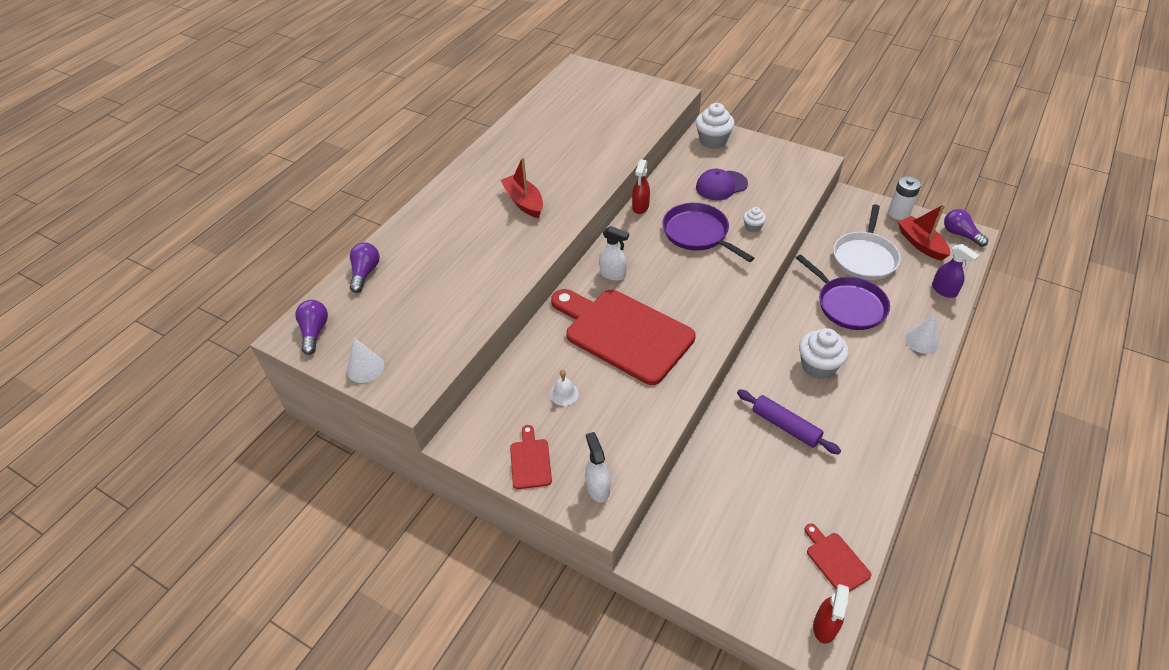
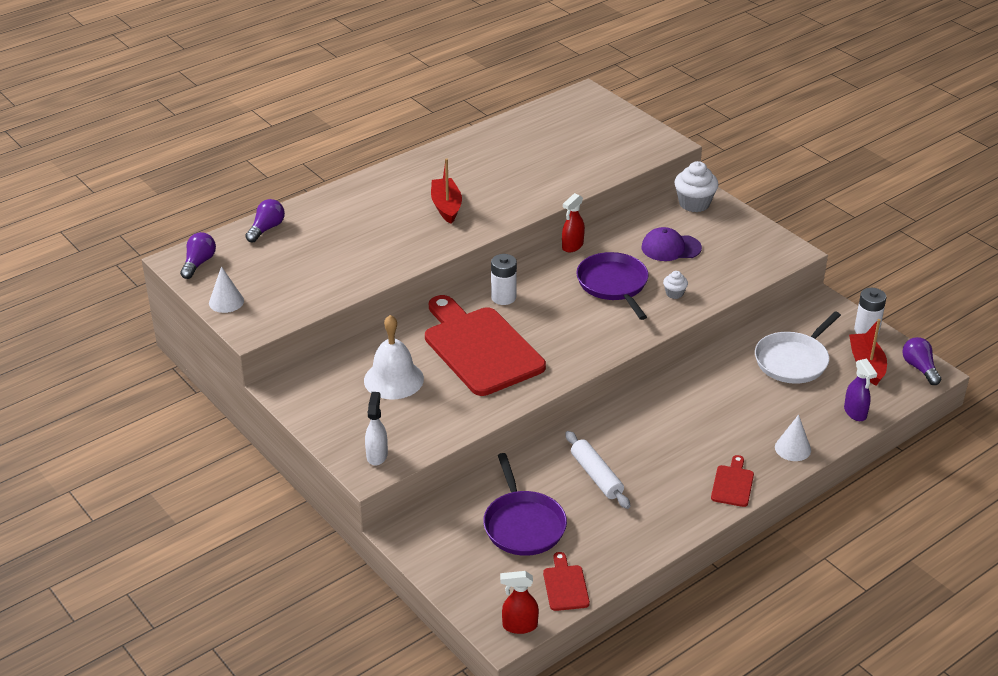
camera: 20 degrees right, 10 degrees down
red cutting board [510,425,552,489] -> red cutting board moved to [711,455,754,507]
white bell [550,370,579,406] -> white bell [364,315,424,399], size x2.12
white spray bottle [599,226,629,281] -> white battery [491,254,517,305]
purple rolling pin [737,389,841,454] -> white rolling pin [565,431,630,509]
purple pan [796,254,890,330] -> purple pan moved to [483,453,567,556]
white cupcake [799,328,849,379] -> none
red spray bottle [813,584,849,644] -> red spray bottle turned 45 degrees clockwise [500,571,539,634]

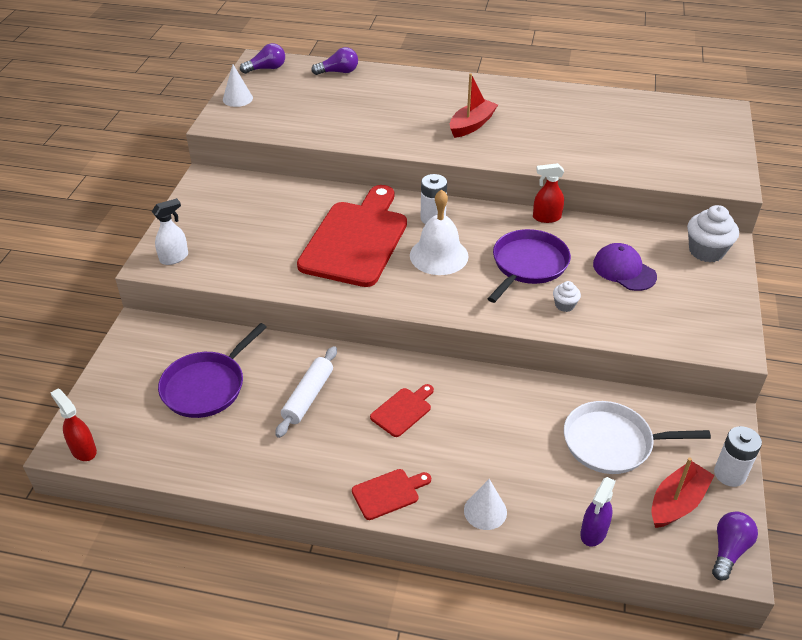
camera: 50 degrees right, 5 degrees up
white bell [364,315,424,399] -> white bell moved to [410,189,469,275]
red cutting board [543,552,590,611] -> red cutting board moved to [370,384,434,437]

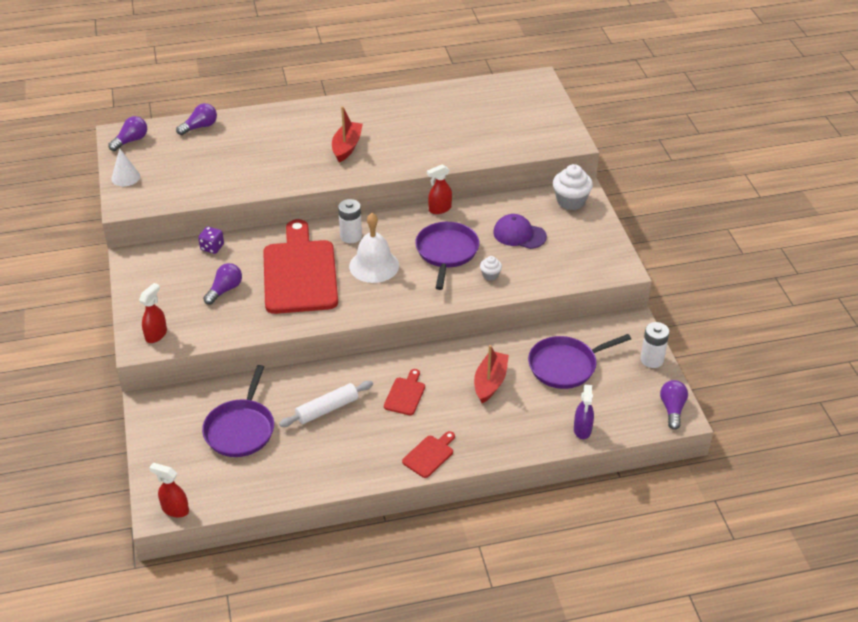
camera: 25 degrees left, 0 degrees up
white spray bottle [152,198,188,265] -> red spray bottle [139,283,167,343]
white rolling pin [275,346,337,438] -> white rolling pin turned 60 degrees clockwise [279,381,373,427]
white cone [464,479,507,530] -> none
white pan [564,401,711,474] -> purple pan [528,334,631,389]
red boat [651,457,714,528] -> red boat moved to [474,345,509,403]
none -> purple dice [198,227,224,254]
none -> purple light bulb [203,263,242,305]

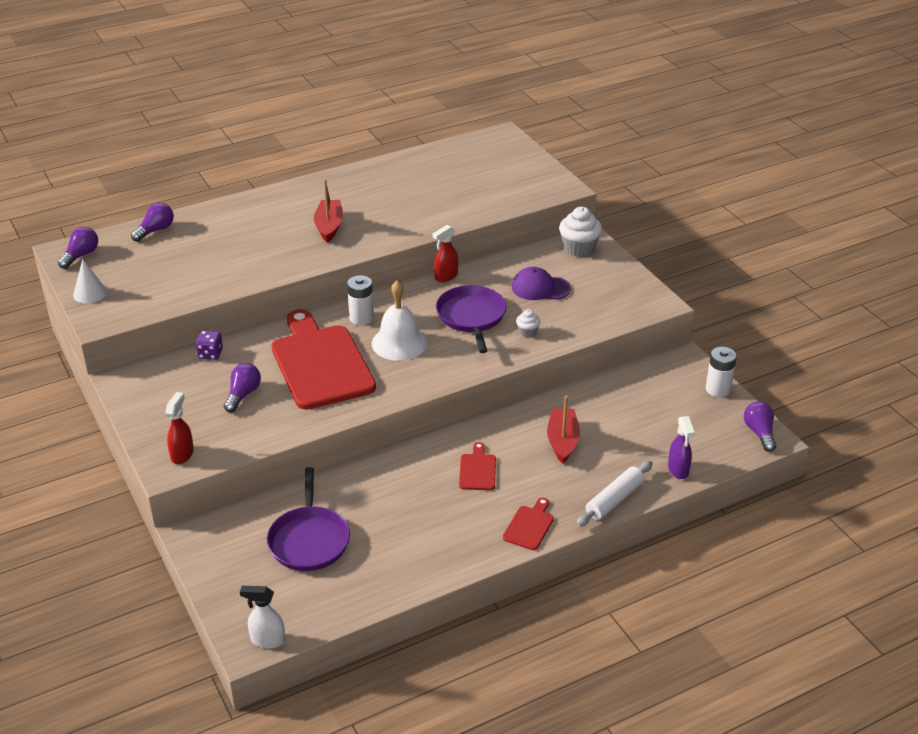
camera: 15 degrees left, 5 degrees down
red spray bottle [149,463,189,517] -> white spray bottle [240,586,285,648]
white rolling pin [279,381,373,427] -> white rolling pin moved to [576,461,653,527]
purple pan [528,334,631,389] -> none

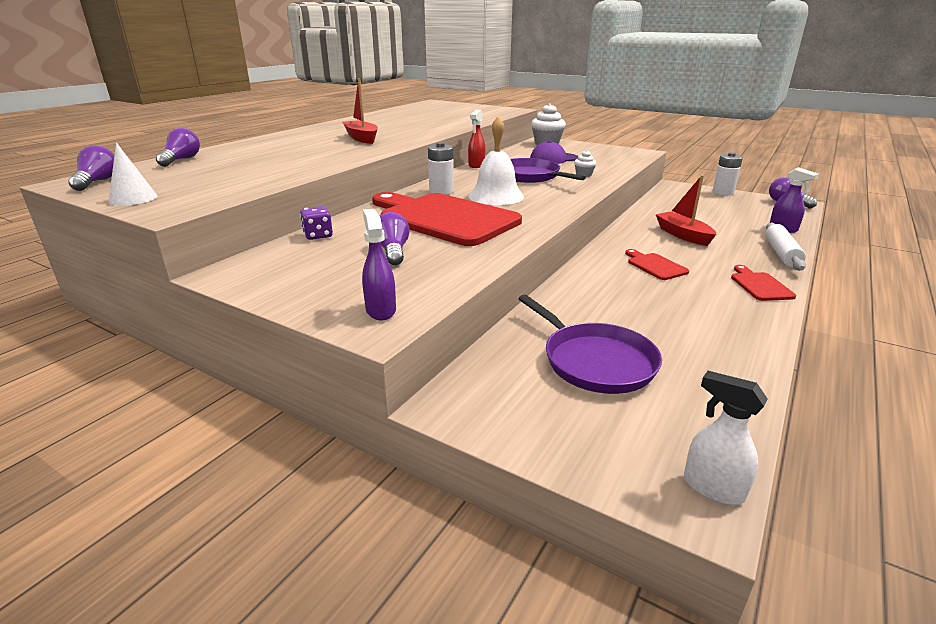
camera: 30 degrees left, 10 degrees down
red spray bottle [165,392,194,464] -> purple spray bottle [362,209,396,320]
white spray bottle [240,586,285,648] -> white spray bottle turned 60 degrees clockwise [684,371,768,505]

